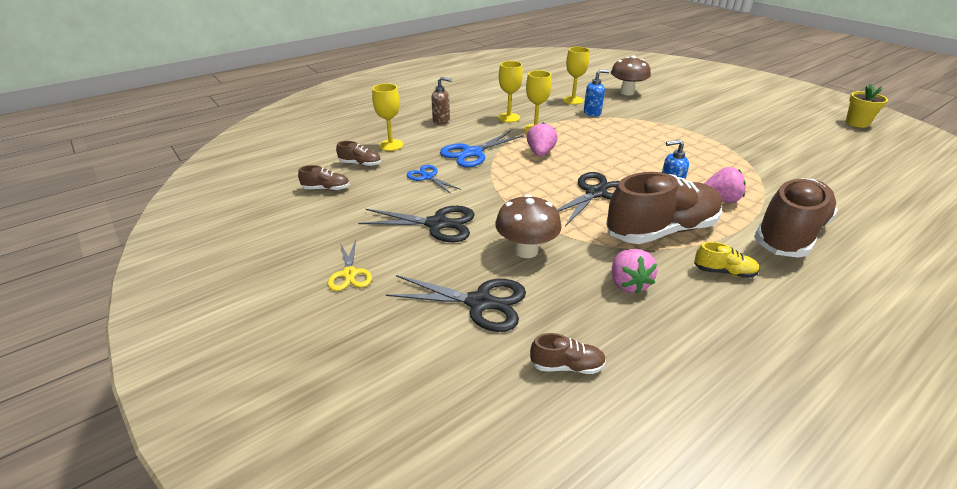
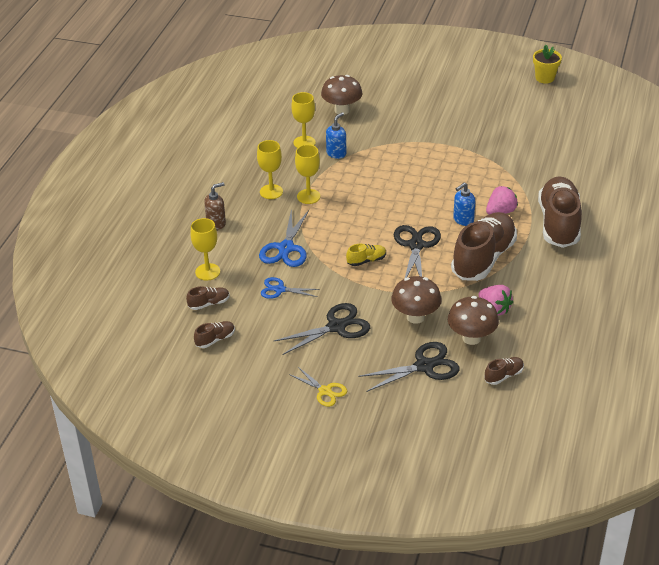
camera: 35 degrees left, 5 degrees up
pink strawberry [527,122,558,156] -> none
yellow shoe [694,242,760,278] -> yellow shoe moved to [346,244,386,266]
none -> brown mushroom [448,296,499,345]

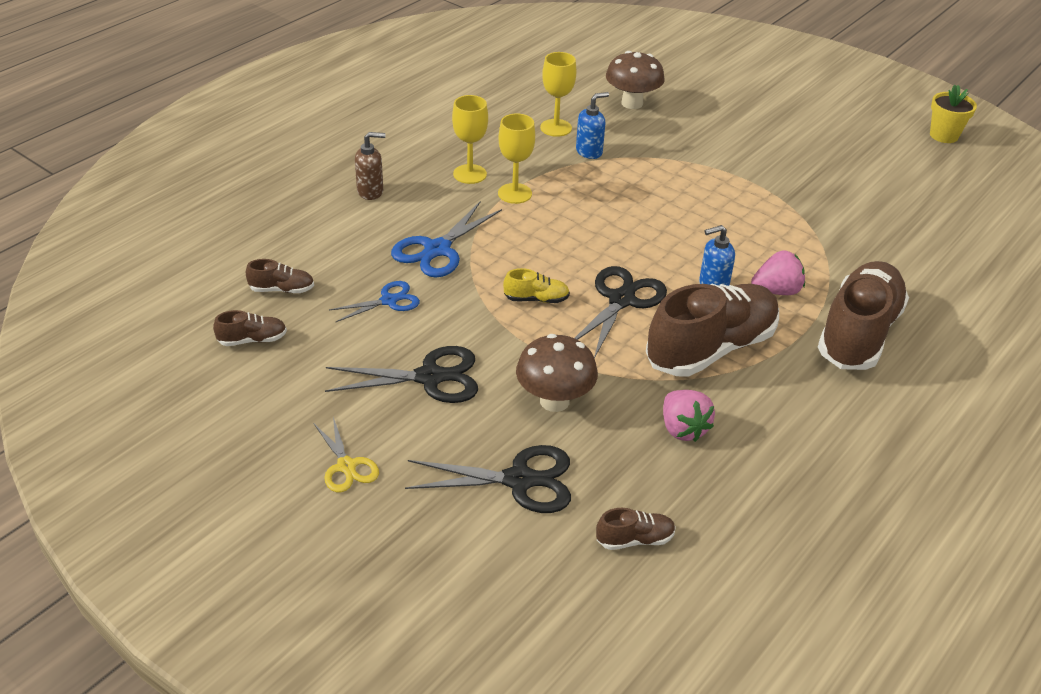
camera: 20 degrees right, 0 degrees up
yellow goblet [190,218,220,280] -> none
blue scissors [261,277,320,299] -> blue scissors turned 120 degrees clockwise [329,281,420,322]
brown mushroom [448,296,499,345] -> none

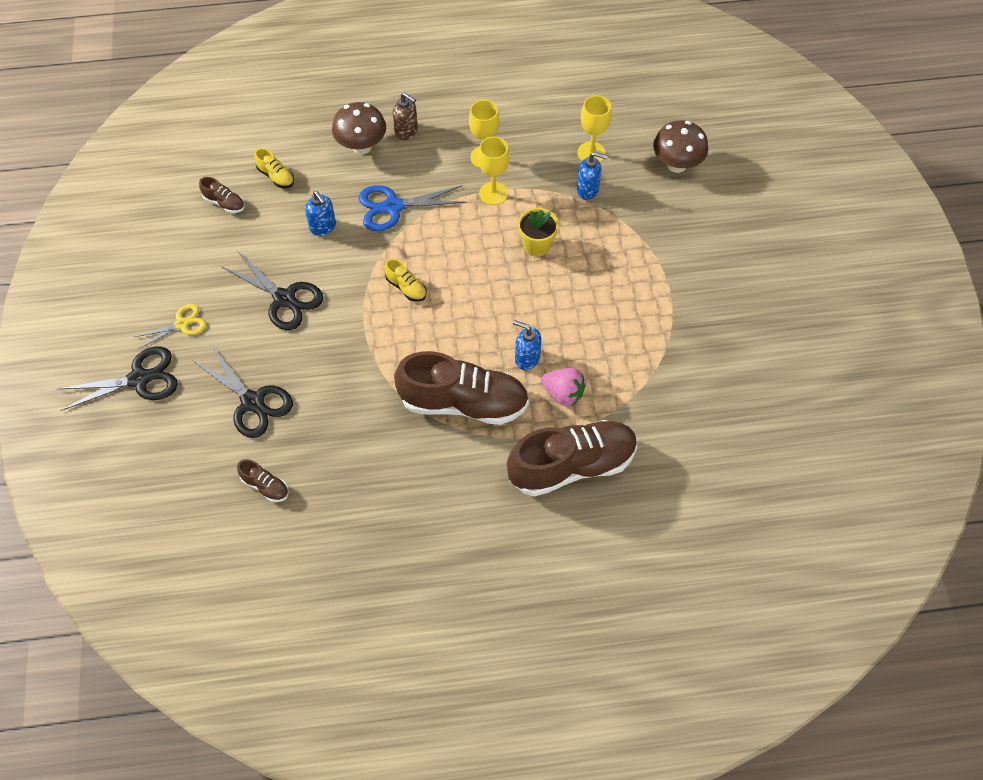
camera: 45 degrees right, 20 degrees up
brown shoe [246,259,314,293] -> yellow shoe [254,148,294,188]
yellow scissors [313,417,379,492] -> yellow scissors turned 135 degrees counterclockwise [135,304,206,349]
blue scissors [329,281,420,322] -> blue soap dispenser [305,191,336,236]
brown mushroom [516,334,598,412] -> brown mushroom moved to [332,102,386,154]
black scissors [575,266,667,358] -> black scissors moved to [58,346,178,411]
pink strawberry [663,390,715,442] -> none
yellow flower pot [930,85,977,143] -> yellow flower pot moved to [518,208,559,257]

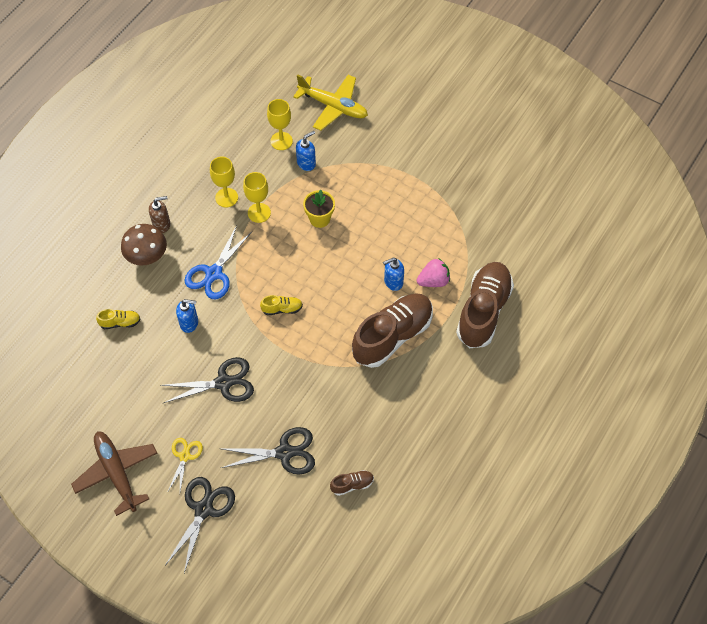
camera: 50 degrees left, 0 degrees up
brown shoe [199,177,245,213] -> none
brown mushroom [653,120,708,173] -> yellow plane [293,74,368,131]
none -> brown plane [71,432,157,516]

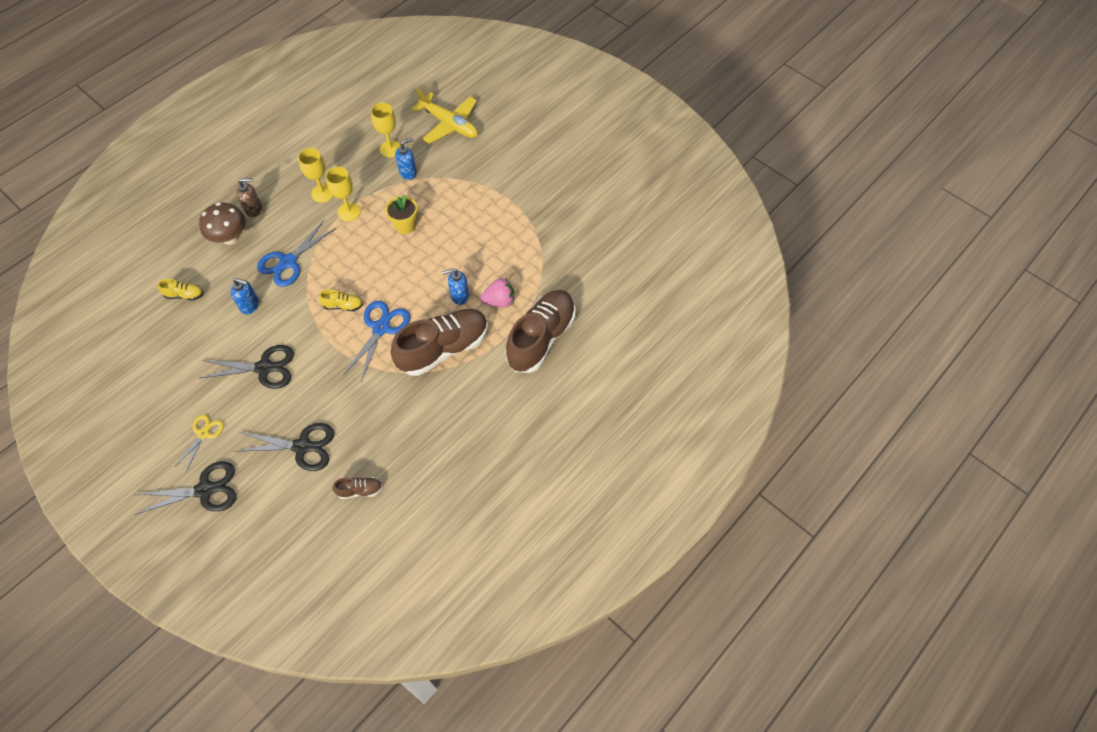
camera: 10 degrees right, 0 degrees up
brown plane [71,432,157,516] -> none
black scissors [166,477,235,573] -> black scissors turned 45 degrees clockwise [135,461,236,515]
none -> blue scissors [343,301,411,382]

